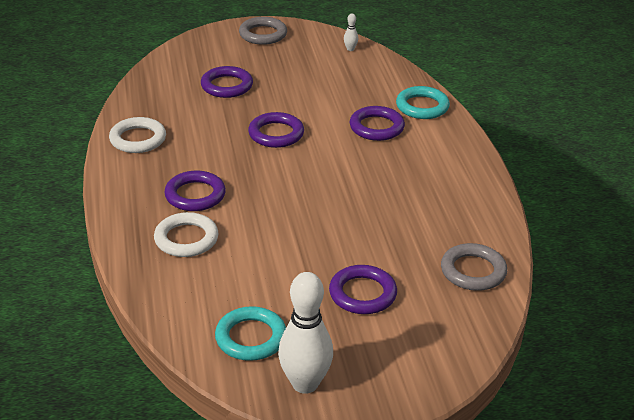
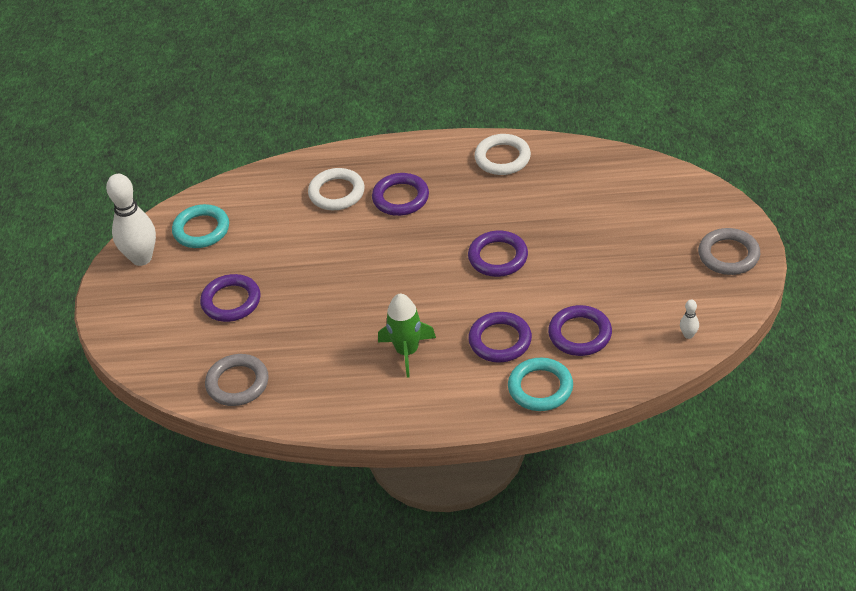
camera: 105 degrees right, 10 degrees up
purple ring [201,66,253,98] -> purple ring moved to [548,305,612,356]
none -> green rocket [378,294,436,378]

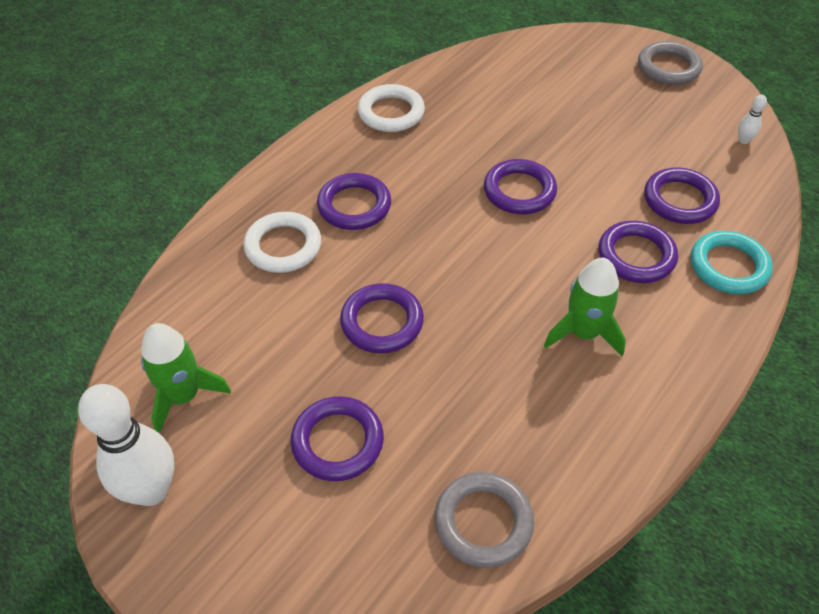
camera: 55 degrees left, 5 degrees up
turquoise ring [172,204,229,248] -> green rocket [141,323,231,434]
none -> purple ring [340,283,424,353]

